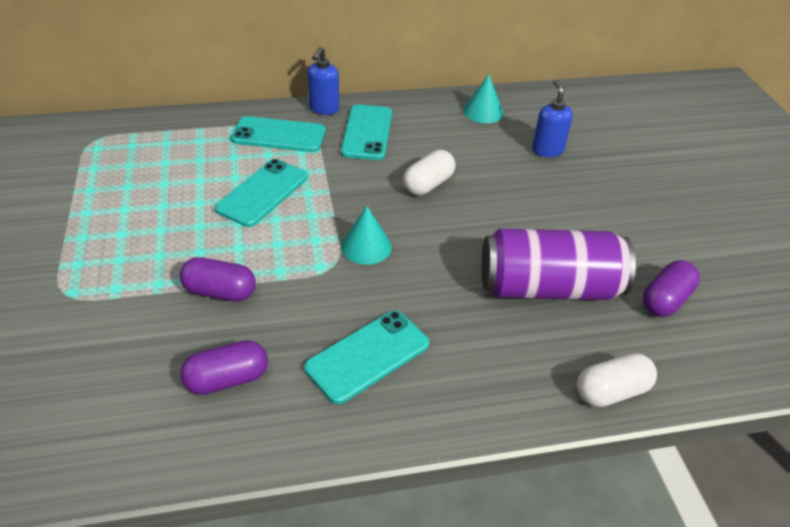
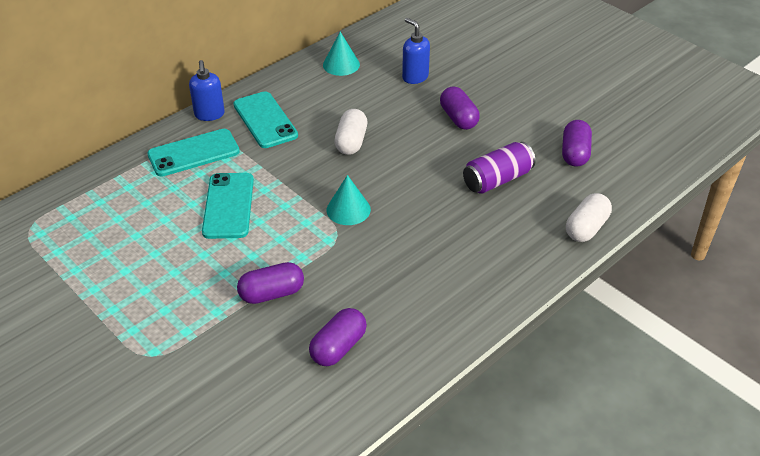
camera: 30 degrees left, 0 degrees up
turquoise phone [304,310,429,404] -> none
purple can [481,229,636,300] -> purple can [463,142,536,194], size x0.63
none -> purple capsule [440,86,480,130]

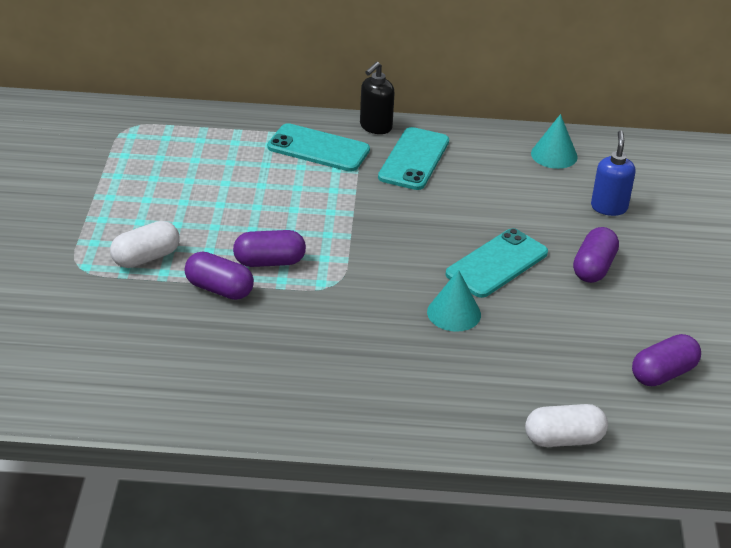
camera: 45 degrees right, 5 degrees down
blue soap dispenser [189,60,225,121] -> black soap dispenser [360,62,395,134]
turquoise phone [202,173,254,239] -> turquoise phone moved to [446,228,548,298]
purple capsule [309,308,367,366] -> purple capsule moved to [233,230,306,267]
turquoise cone [327,175,371,225] -> turquoise cone moved to [427,270,481,332]
white capsule [334,109,367,155] -> white capsule moved to [110,221,180,268]
purple can [463,142,536,194] -> none

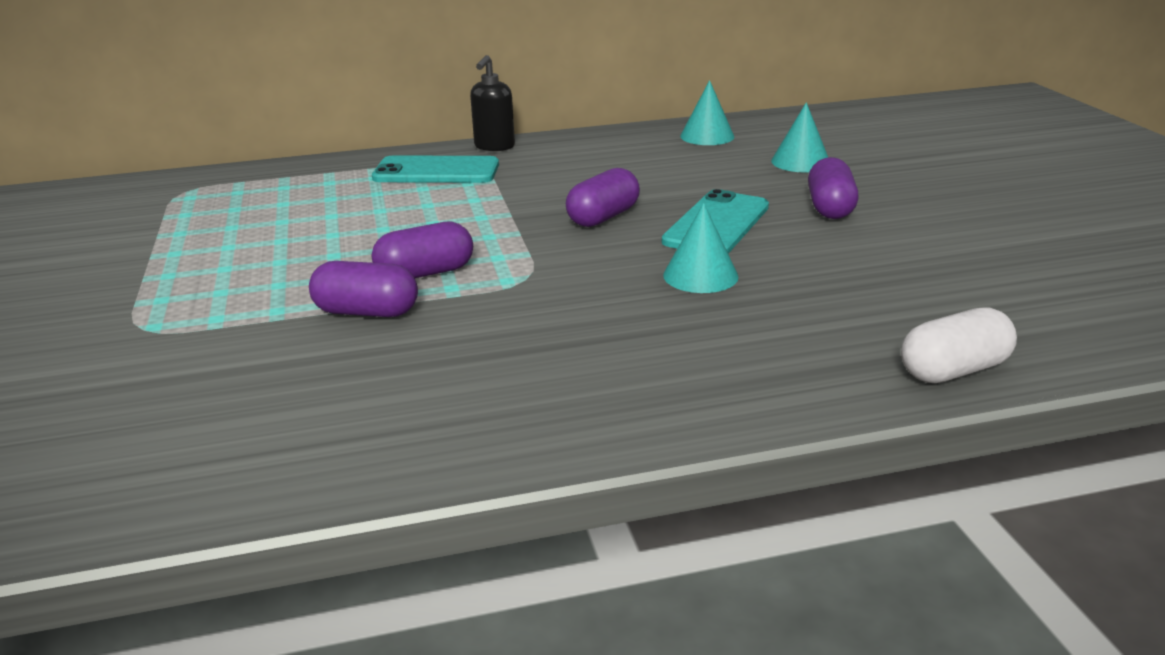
camera: 15 degrees left, 10 degrees down
white capsule [110,221,180,268] -> none
turquoise phone [378,127,449,190] -> none
blue soap dispenser [591,131,636,216] -> turquoise cone [771,102,828,172]
purple capsule [632,334,701,386] -> purple capsule moved to [566,168,640,227]

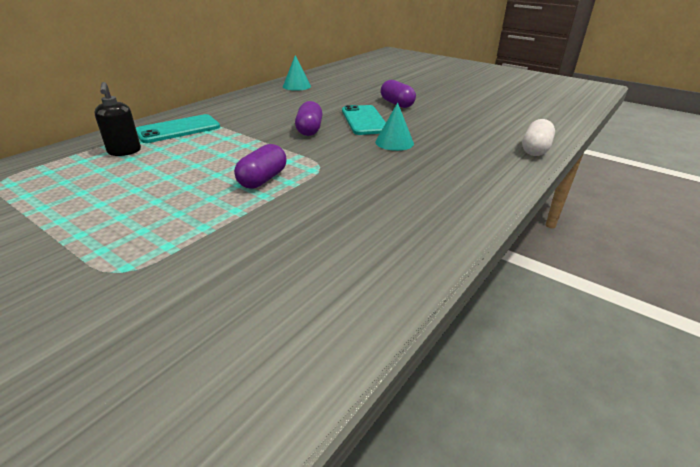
camera: 40 degrees left, 5 degrees up
purple capsule [309,261,418,317] -> none
black soap dispenser [470,55,515,151] -> black soap dispenser moved to [94,82,141,156]
turquoise cone [771,102,828,172] -> none

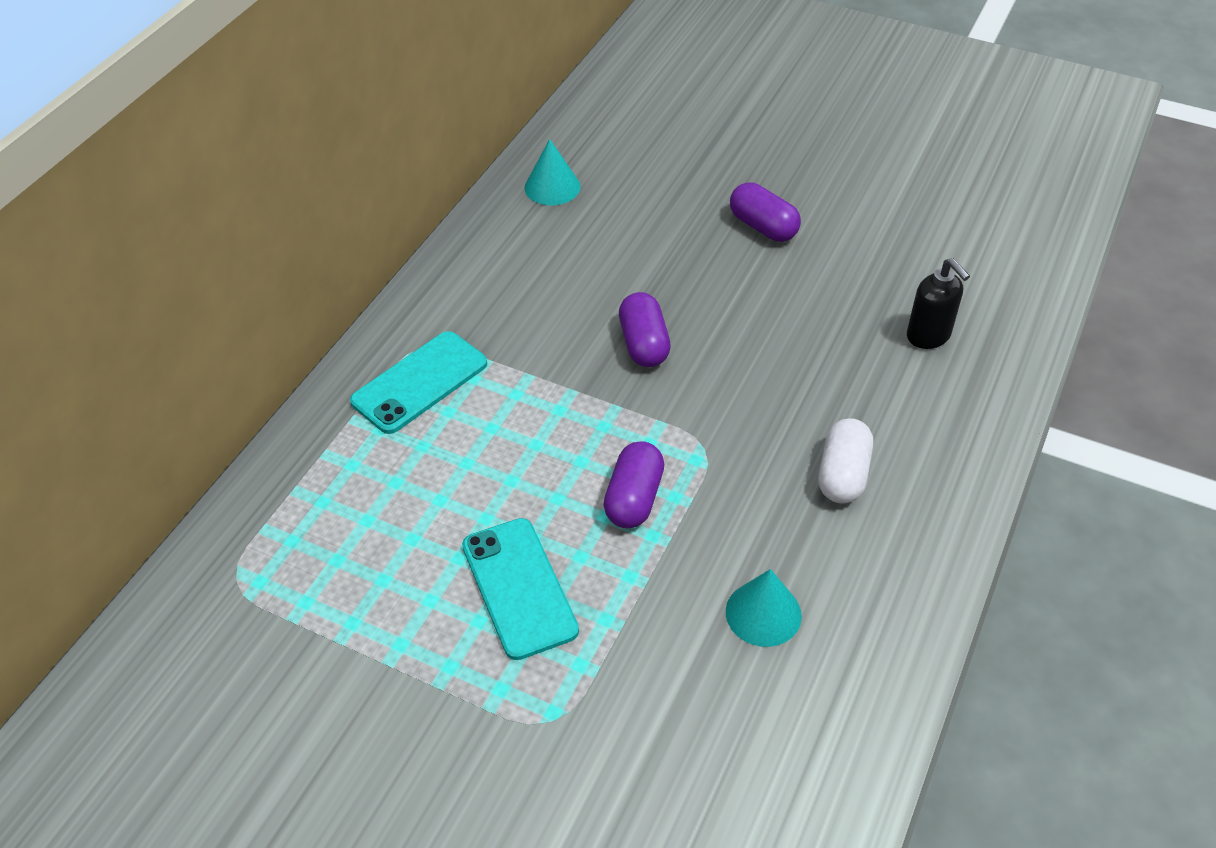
camera: 10 degrees left, 15 degrees up
black soap dispenser [94,82,141,156] -> black soap dispenser moved to [907,258,970,349]
turquoise phone [342,105,386,135] -> turquoise phone moved to [462,518,579,660]
turquoise cone [375,103,414,151] -> turquoise cone moved to [726,569,802,647]
white capsule [522,119,555,156] -> white capsule moved to [819,418,873,504]

